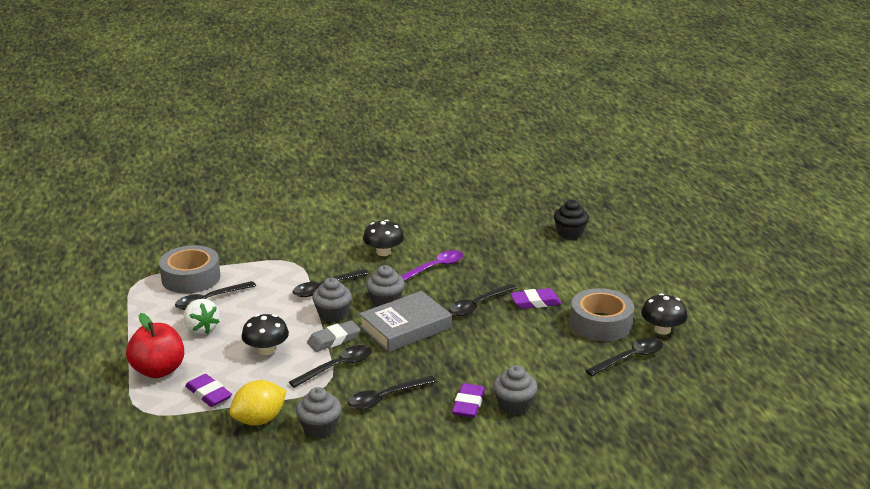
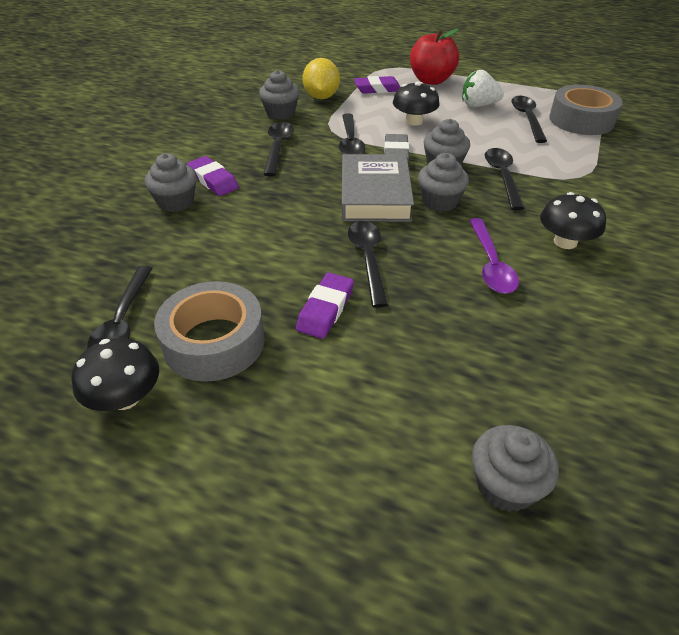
camera: 125 degrees right, 15 degrees up
black cupcake [554,200,589,239] -> grey cupcake [472,425,559,512]

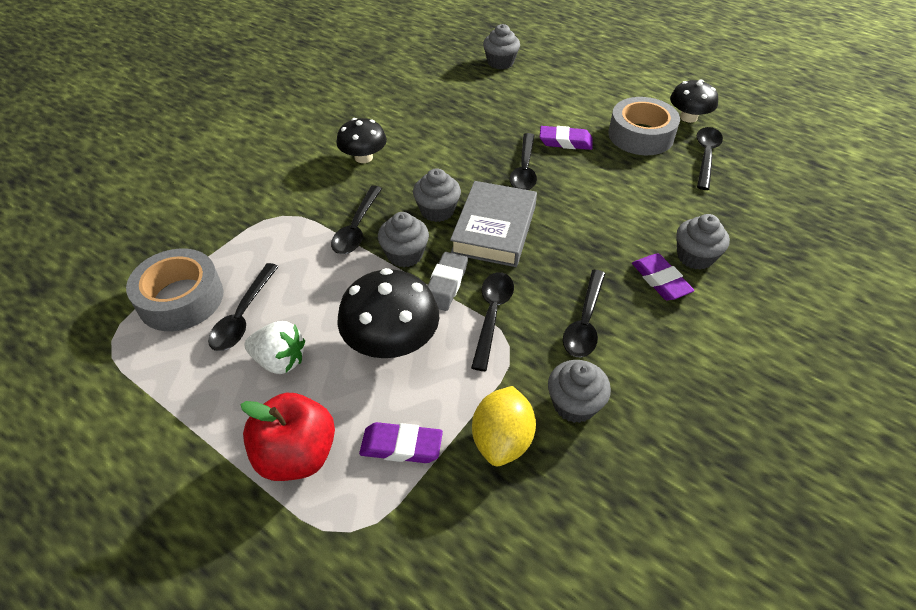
camera: 165 degrees left, 5 degrees up
purple eraser [296,272,354,339] -> purple eraser turned 60 degrees clockwise [540,126,593,150]
black mushroom [393,81,440,126] -> black mushroom [337,268,439,358], size x1.53
purple spoon [469,218,519,294] -> none

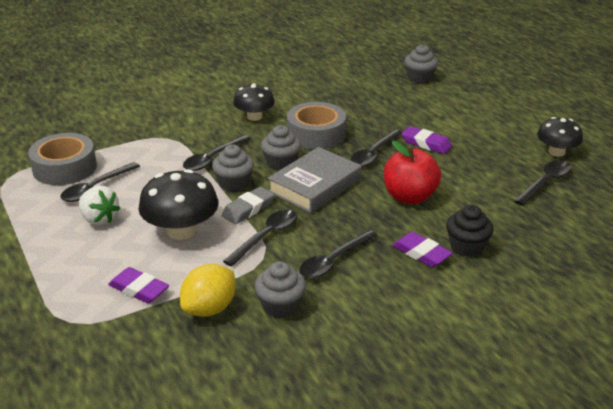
camera: 25 degrees right, 15 degrees down
red apple [240,393,335,481] -> red apple moved to [384,141,441,204]
grey tape [608,97,680,155] -> grey tape moved to [287,102,346,149]
purple eraser [632,254,694,300] -> purple eraser turned 45 degrees counterclockwise [392,232,453,267]
grey cupcake [676,214,730,270] -> black cupcake [446,205,494,257]

